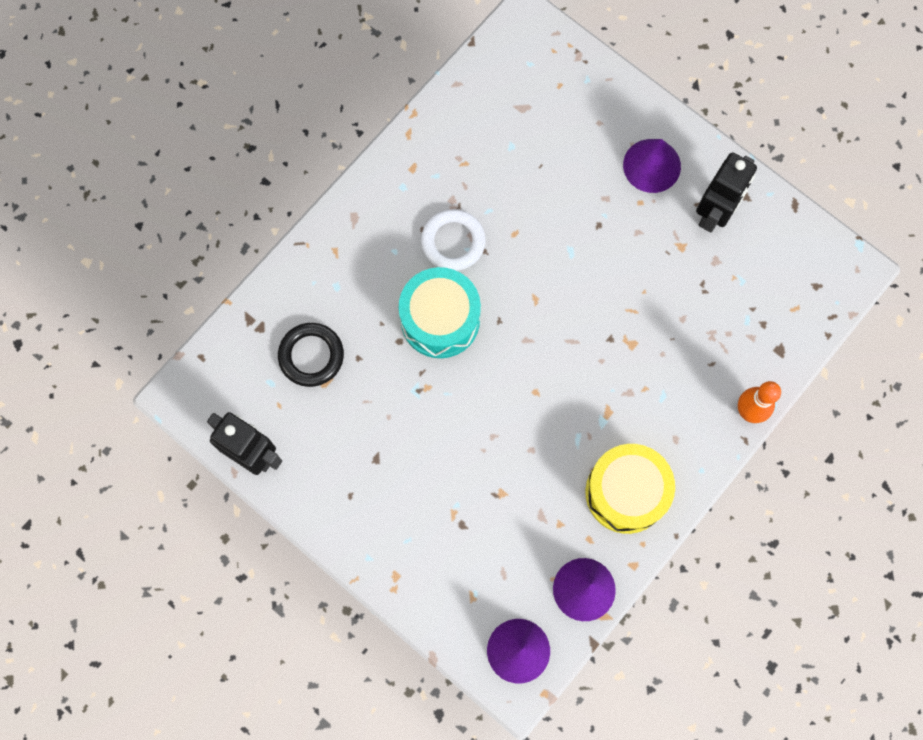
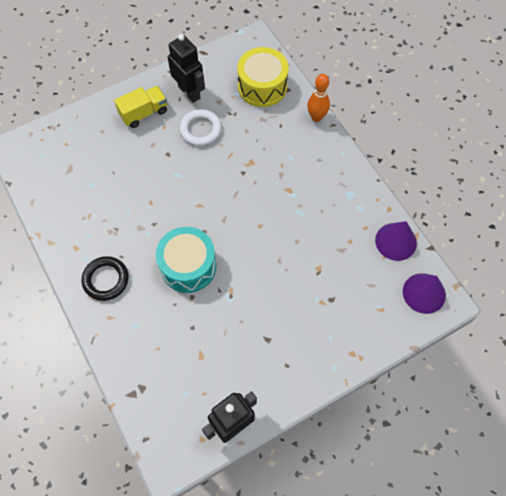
camera: 70 degrees left, 10 degrees down
black ring [278,323,344,387] -> black ring moved to [82,256,129,301]
white ring [421,209,486,271] -> white ring moved to [179,109,222,146]
yellow drum [586,444,675,534] -> yellow drum moved to [237,47,289,107]
purple cone [623,139,681,193] -> yellow truck [114,86,167,128]

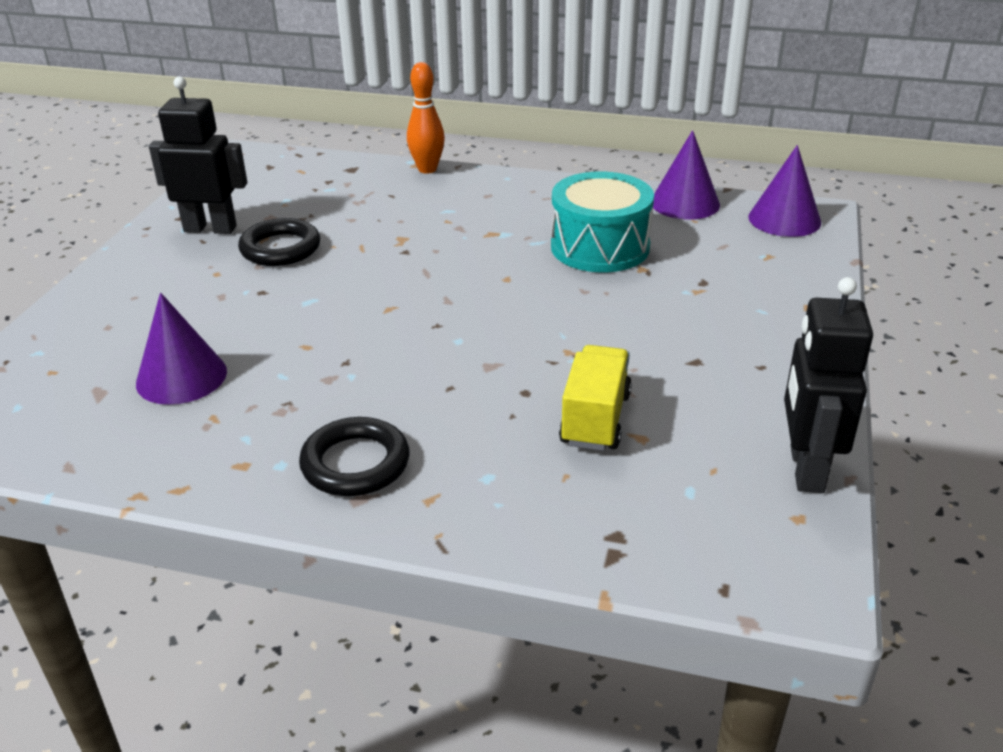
camera: 45 degrees left, 30 degrees down
yellow truck [114,86,167,128] -> yellow truck moved to [559,345,632,451]
turquoise drum [156,227,216,293] -> turquoise drum moved to [551,171,654,272]
white ring [179,109,222,146] -> black ring [238,218,320,266]
yellow drum [237,47,289,107] -> none
none -> purple cone [136,293,227,405]

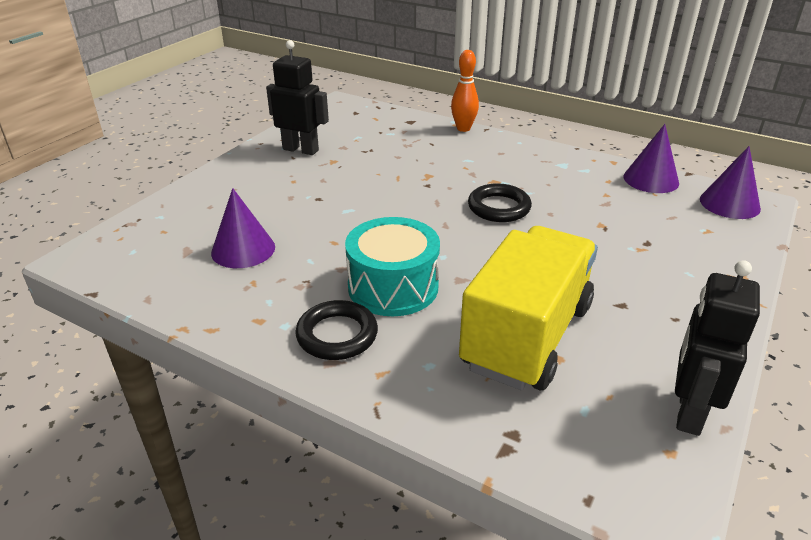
camera: 15 degrees right, 0 degrees up
black ring [238,218,320,266] -> black ring moved to [468,183,532,222]
turquoise drum [551,171,654,272] -> turquoise drum moved to [345,217,440,316]
yellow truck [559,345,632,451] -> yellow truck [459,226,598,390], size x1.91

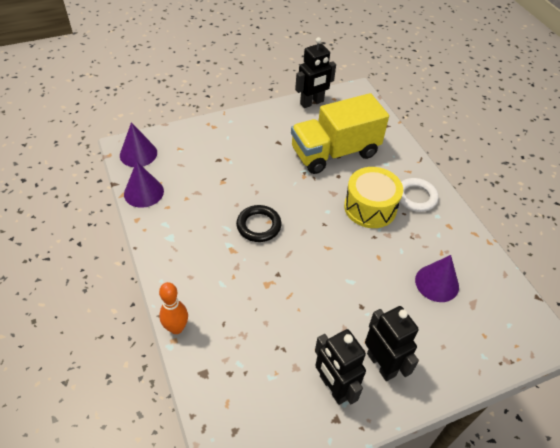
camera: 145 degrees left, 15 degrees up
black ring [295,300,378,360] -> white ring [399,178,439,212]
turquoise drum [345,217,440,316] -> yellow drum [344,167,403,228]
none -> black robot [365,306,419,381]

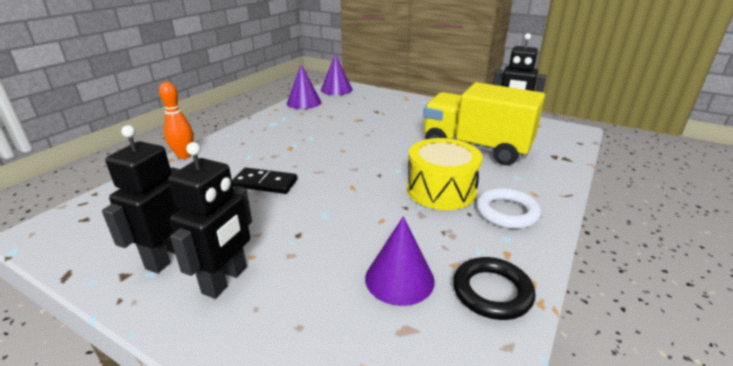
camera: 55 degrees right, 20 degrees down
black ring [236,205,282,242] -> black ring moved to [453,257,535,320]
none -> black domino [232,168,297,194]

